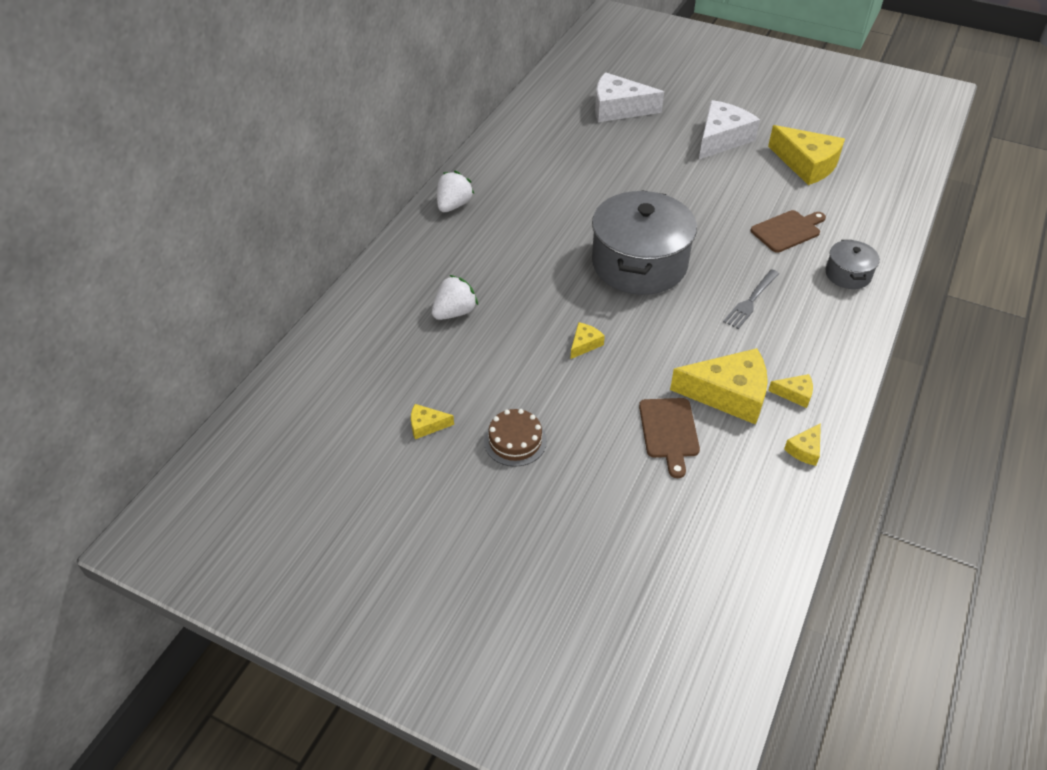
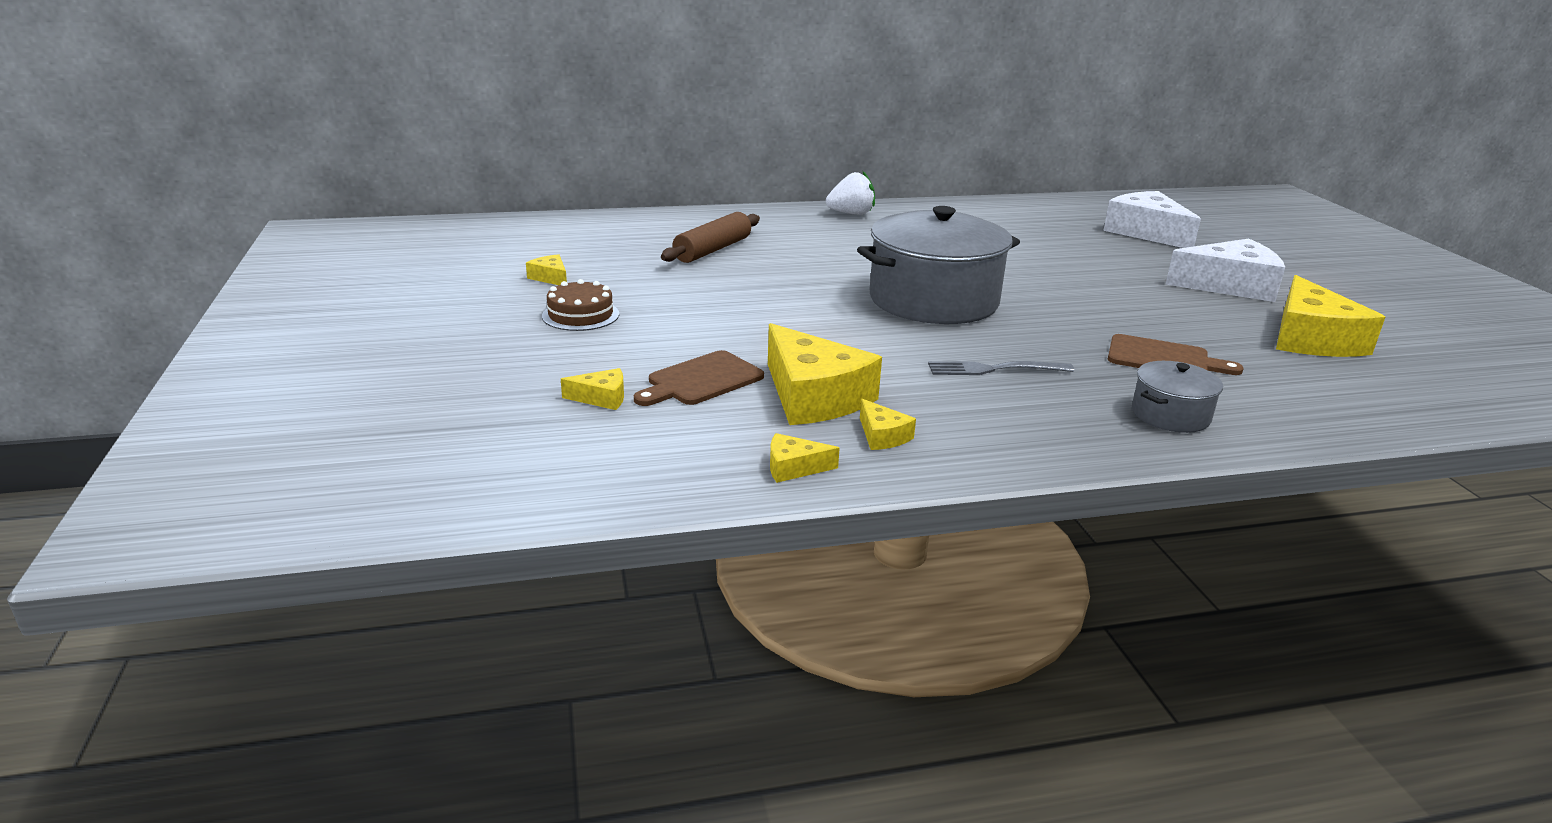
camera: 50 degrees right, 20 degrees down
white strawberry [432,275,478,320] -> brown rolling pin [661,212,760,263]
yellow cheese [571,322,605,359] -> yellow cheese moved to [561,368,624,410]

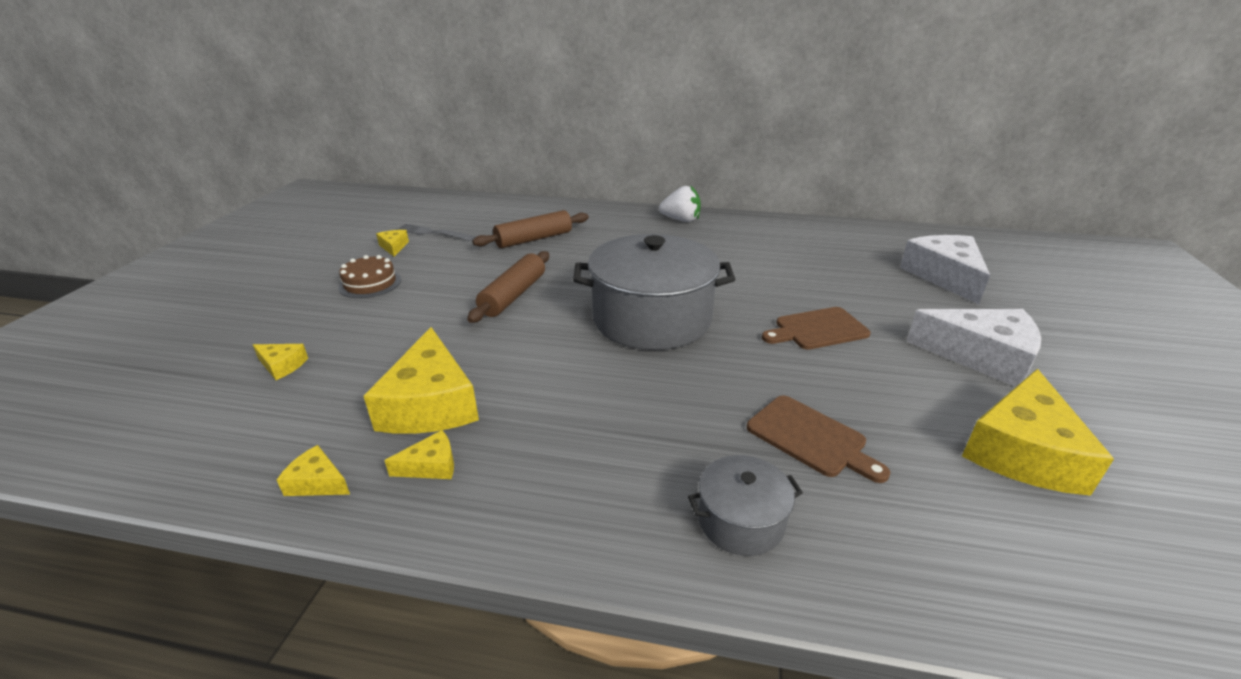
camera: 25 degrees right, 5 degrees up
brown cutting board [634,350,764,406] -> brown cutting board moved to [762,307,871,350]
yellow cheese [860,399,916,450] -> yellow cheese turned 105 degrees counterclockwise [384,430,454,479]
grey fork [928,361,1074,375] -> grey fork moved to [396,224,476,241]
none -> brown rolling pin [467,251,549,323]

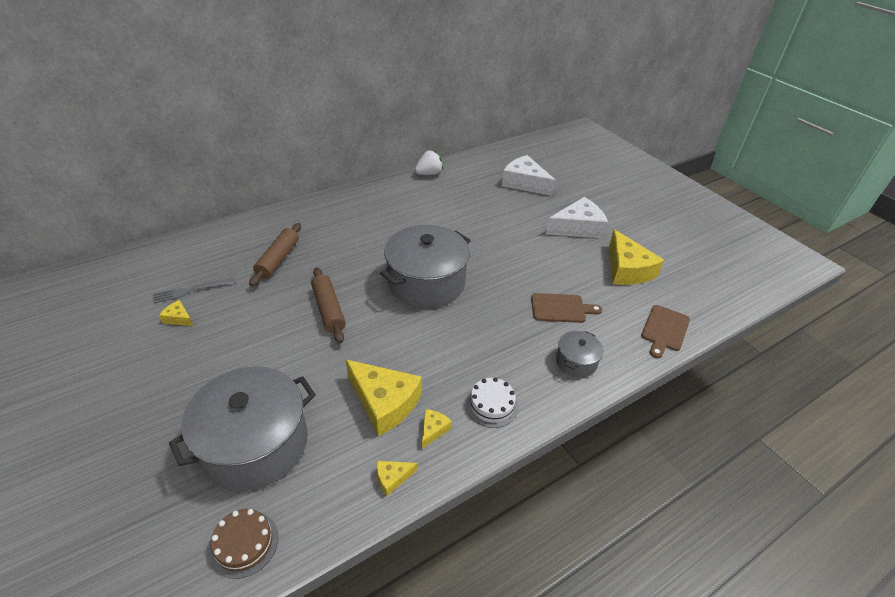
camera: 45 degrees left, 10 degrees up
yellow cheese [253,344,308,380] -> grey pot [169,366,316,491]
brown cake [338,255,401,298] -> brown cake moved to [210,509,279,579]
white strawberry [659,185,701,222] -> white strawberry moved to [415,150,444,175]
brown cutting board [762,307,871,350] -> brown cutting board moved to [641,305,690,358]
none -> white cake [466,377,518,428]

